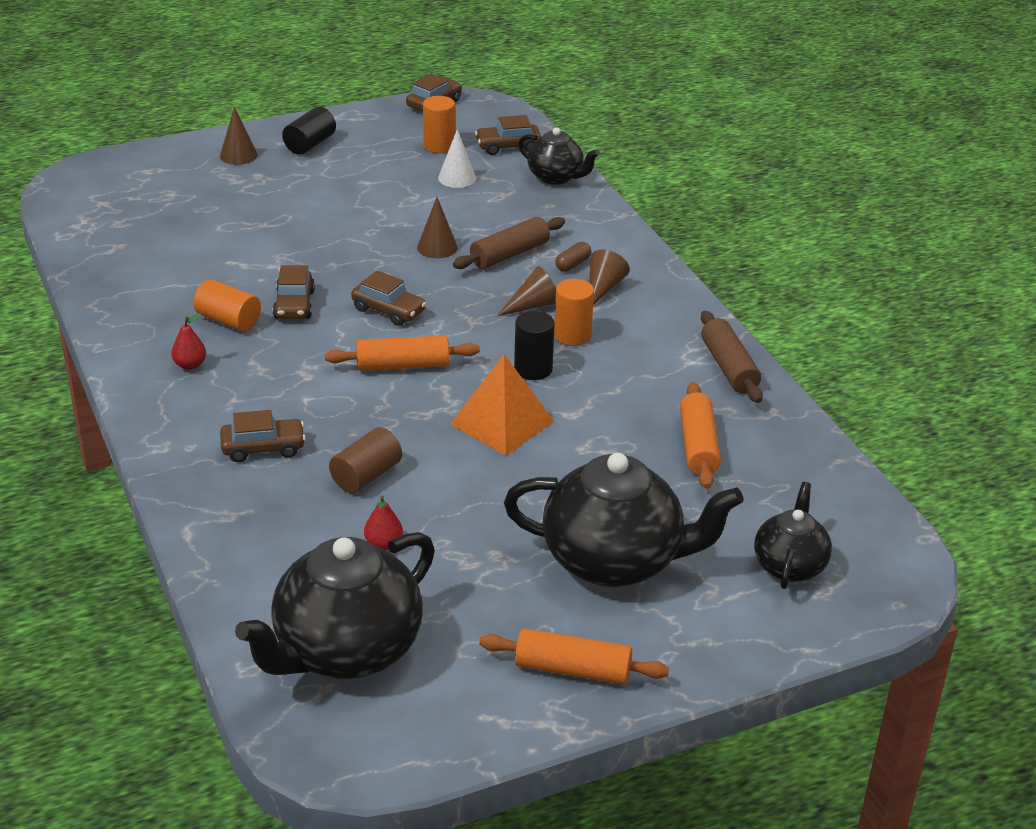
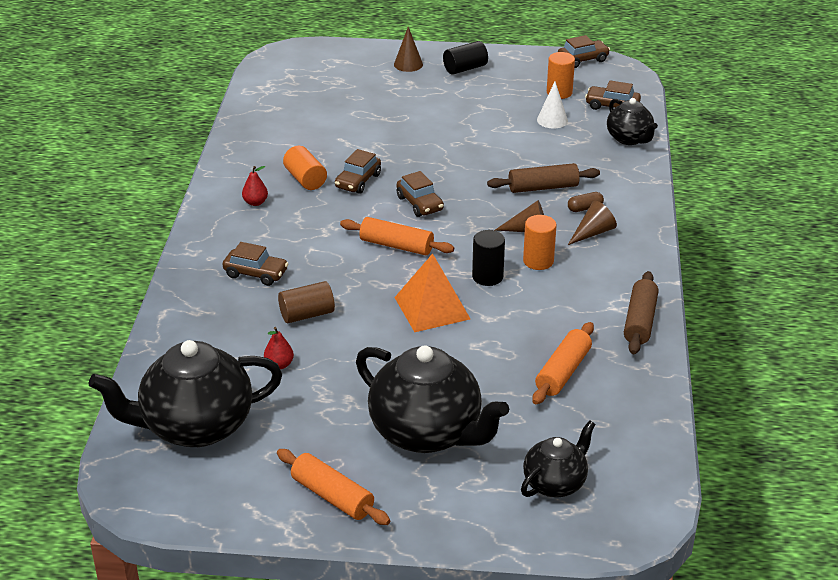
camera: 30 degrees right, 0 degrees up
brown cone [417,197,458,258] -> none

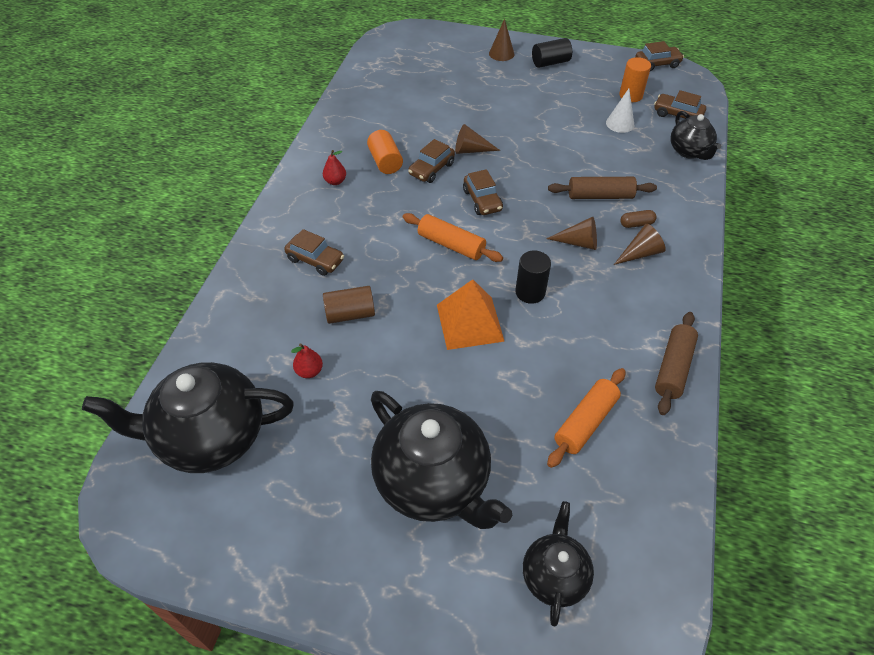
camera: 10 degrees right, 15 degrees up
orange rolling pin [277,449,390,525] -> none
black teapot [521,420,596,497] -> black teapot turned 45 degrees counterclockwise [523,501,594,626]
orange cylinder [523,215,557,270] -> none
none -> brown cone [455,124,500,154]

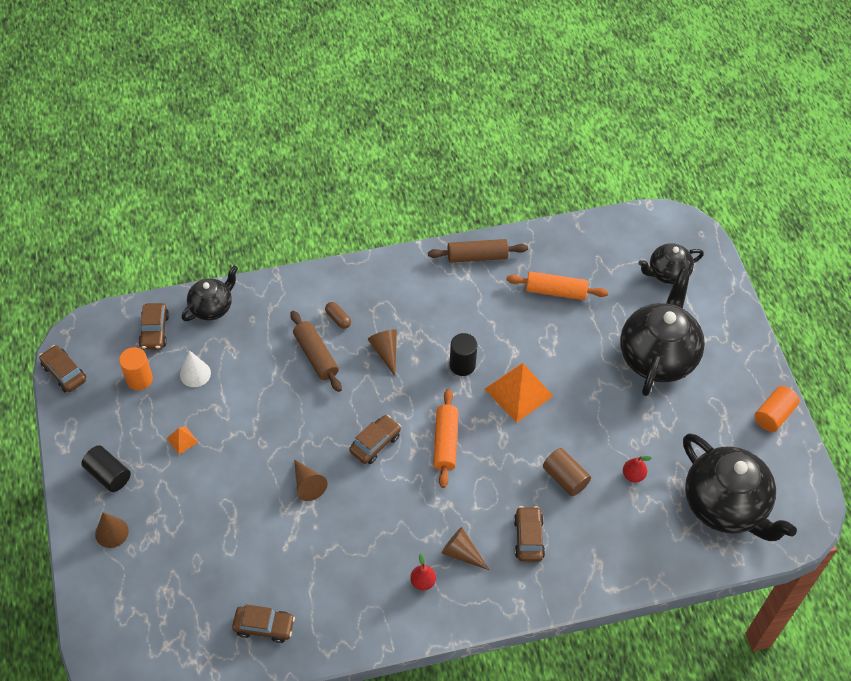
camera: 120 degrees left, 5 degrees up
orange cylinder [367,130,403,174] -> orange cylinder moved to [754,386,800,432]
brown car [408,139,455,183] -> brown car moved to [232,604,295,643]
brown cone [614,224,666,265] -> brown cone moved to [441,527,490,571]
none -> orange pyramid [167,426,198,454]

